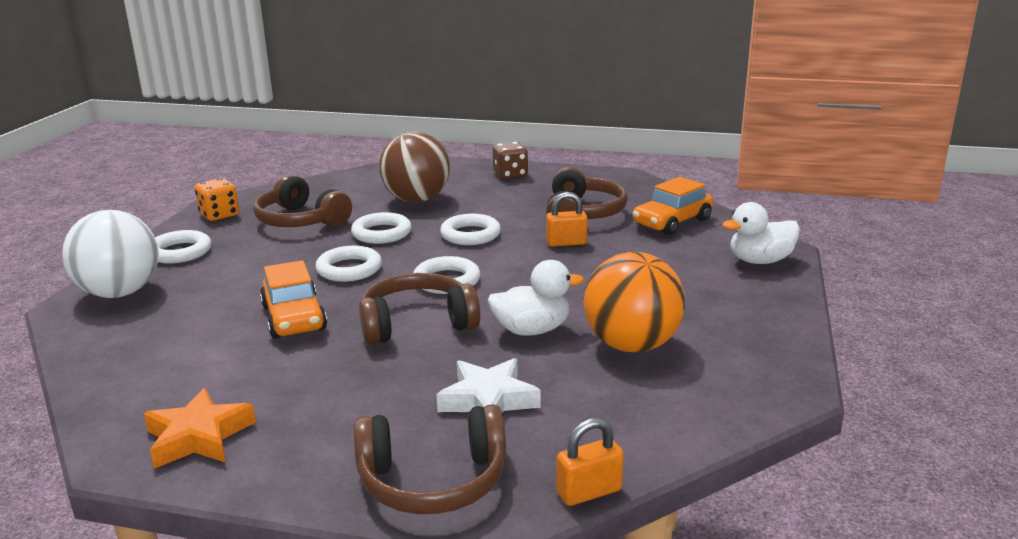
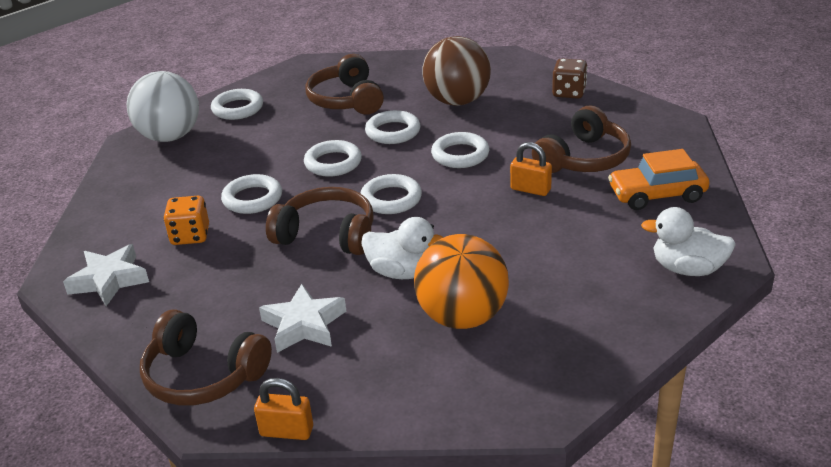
camera: 35 degrees right, 10 degrees up
orange star [144,388,256,469] -> white star [63,244,149,306]
orange dice [195,178,239,221] -> orange dice moved to [164,196,209,245]
orange car [260,260,327,339] -> white ring [221,174,282,214]

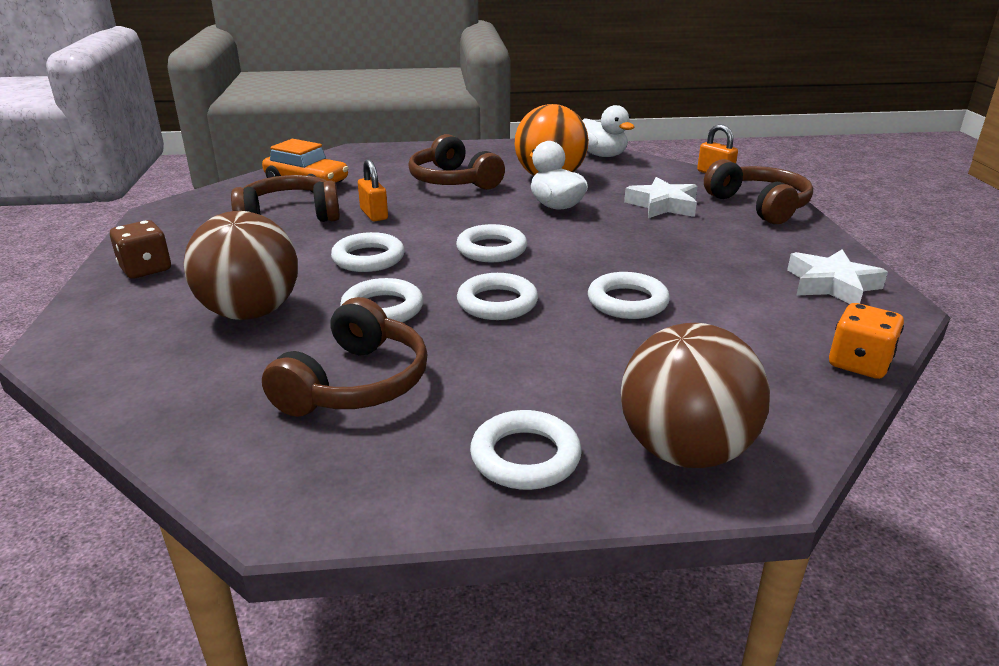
camera: 145 degrees left, 5 degrees down
white ball [127,71,199,142] -> brown ball [621,323,770,468]
orange dice [164,196,209,245] -> orange dice moved to [829,303,904,379]
brown headphones [266,187,374,255] -> brown headphones moved to [408,134,505,190]
white duck [641,207,736,276] -> white duck moved to [582,105,634,157]

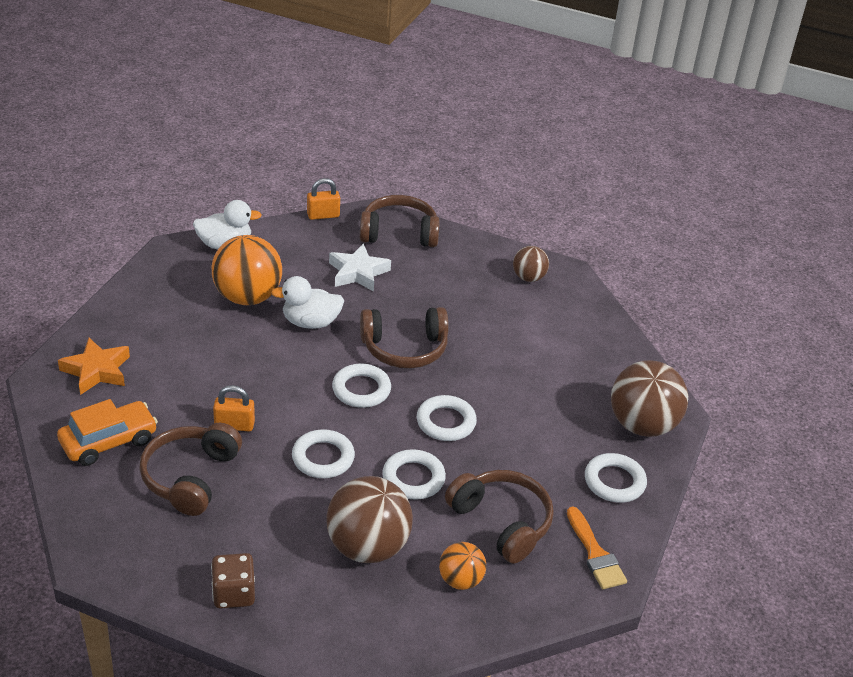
camera: 65 degrees left, 10 degrees up
brown headphones [408,134,505,190] -> brown headphones moved to [360,307,449,368]
white ring [588,272,670,319] -> none
white star [787,249,888,304] -> brown ball [513,246,549,282]
orange dice [829,303,904,379] -> none
none -> orange star [58,338,130,395]
none -> orange ball [439,542,486,590]
none -> orange brush [567,507,627,589]

